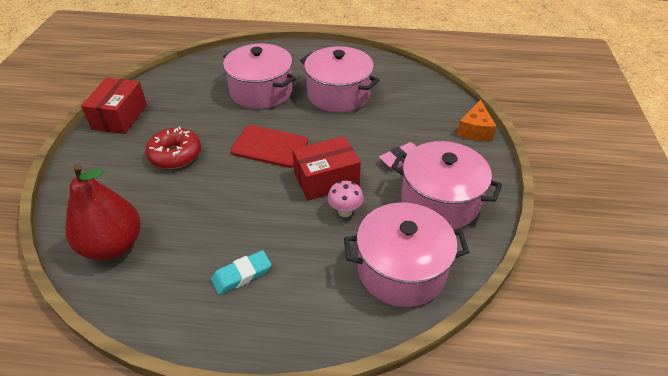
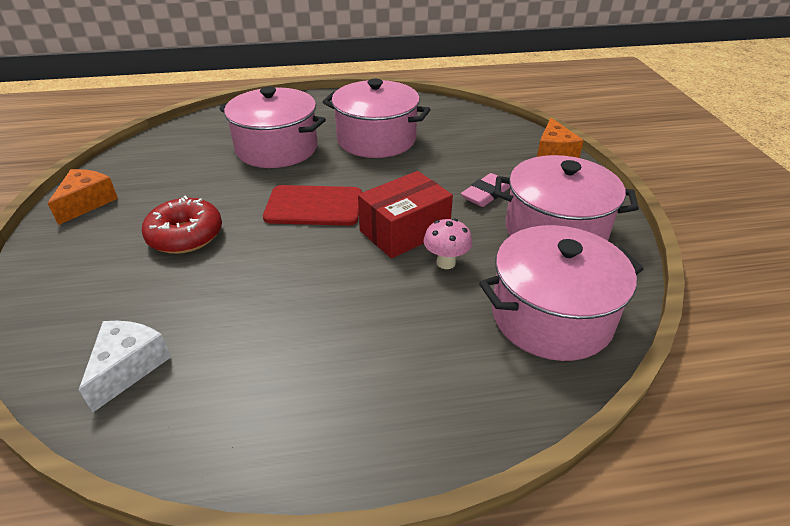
camera: 15 degrees left, 5 degrees down
red pear [65,164,141,260] -> white cheese [79,321,171,412]
red box [81,78,147,134] -> orange cheese [47,169,118,225]
turquoise eraser [211,250,272,295] -> none

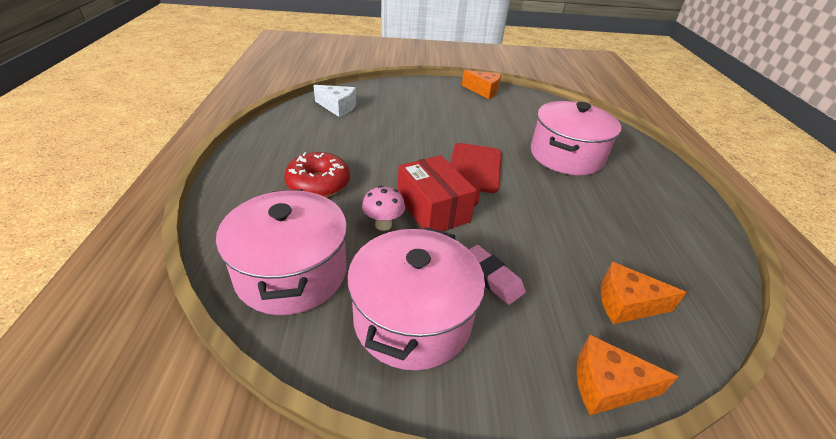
camera: 95 degrees right, 0 degrees up
red donut [142,196,222,254] -> red donut moved to [284,152,350,197]
pink pot [323,79,431,158] -> none
none -> orange cheese [601,262,687,324]

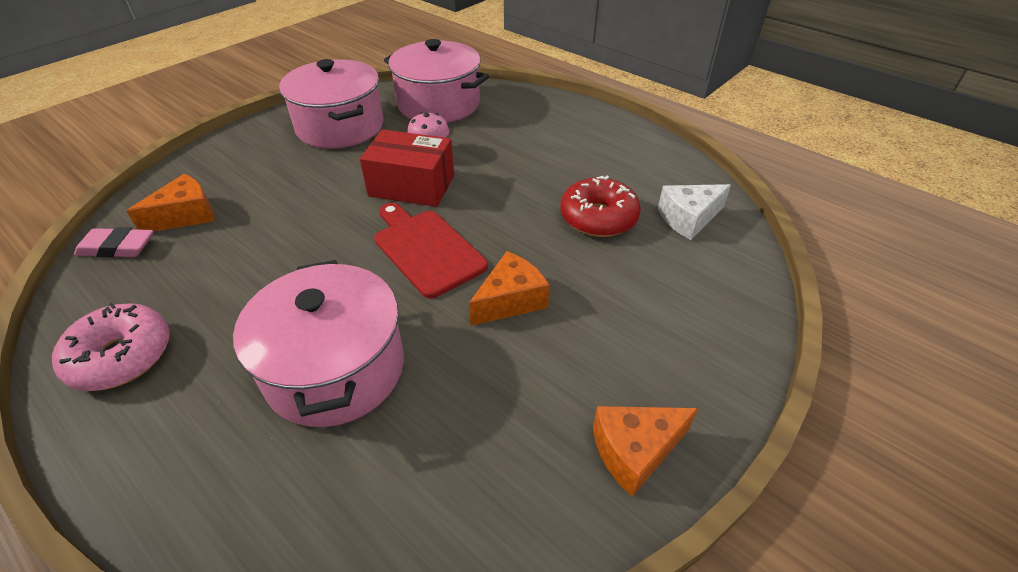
camera: 135 degrees right, 5 degrees up
red donut [284,152,350,197] -> red donut moved to [560,176,641,237]
pink eraser [469,245,526,305] -> pink eraser moved to [74,227,153,258]
orange cheese [577,335,678,415] -> orange cheese moved to [469,251,550,326]
none -> pink donut [52,303,170,391]

